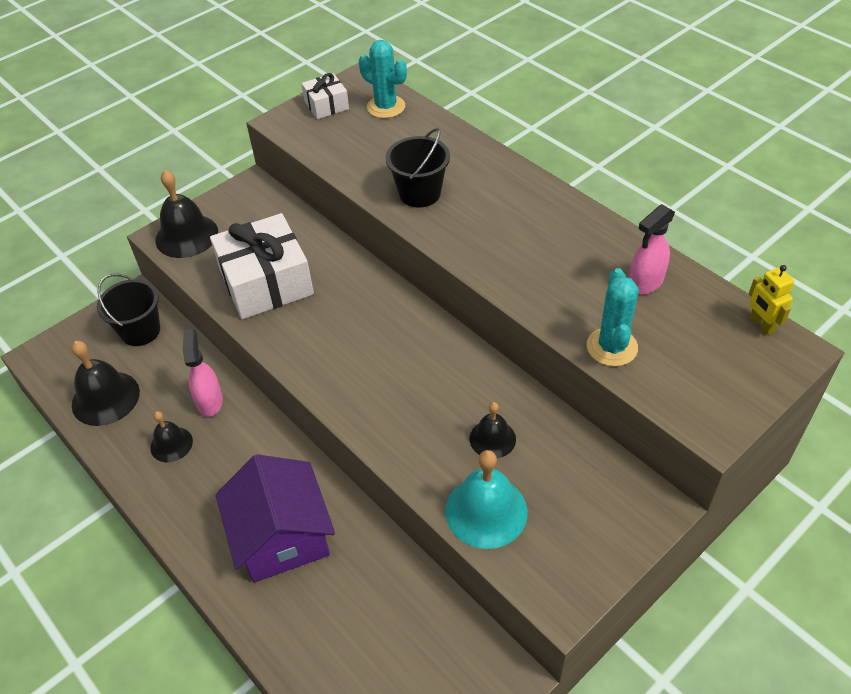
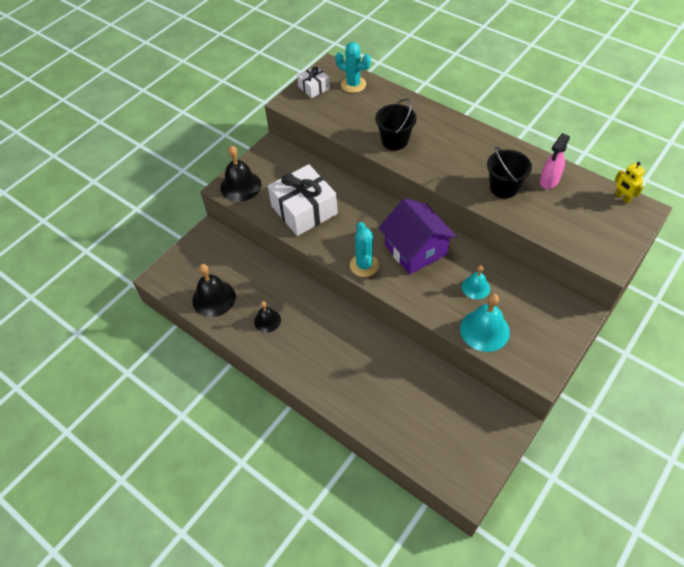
camera: 10 degrees left, 5 degrees up
black bucket [97,274,160,346] -> black bucket moved to [487,147,532,198]
pink spray bottle [183,329,223,417] -> none
purple house [216,454,335,583] -> purple house moved to [379,198,457,275]
black bell [470,402,516,458] -> turquoise bell [462,265,490,299]
turquoise cactus [587,268,639,366] -> turquoise cactus moved to [350,222,379,277]

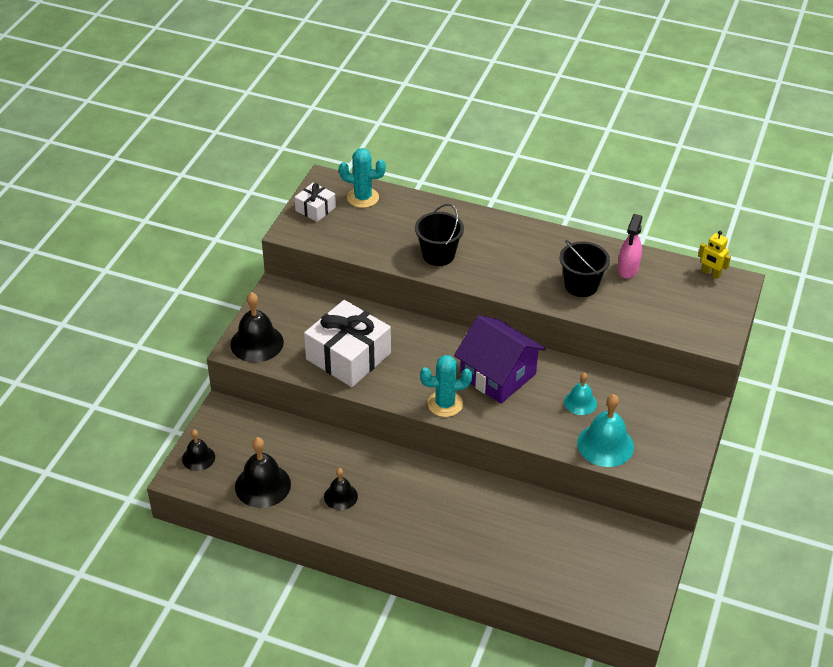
camera: 20 degrees left, 10 degrees down
turquoise cactus [350,222,379,277] -> turquoise cactus turned 75 degrees counterclockwise [420,355,472,417]
none -> black bell [182,429,215,471]

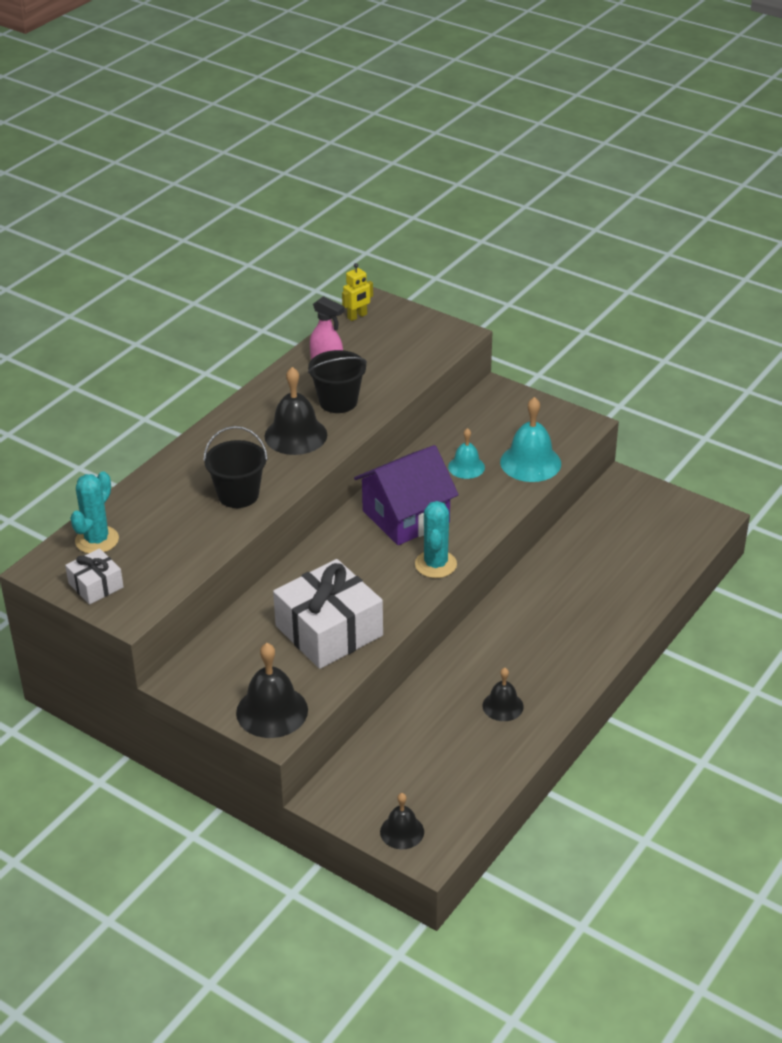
camera: 75 degrees left, 5 degrees down
black bell [235,437,291,508] -> black bell moved to [264,367,327,455]

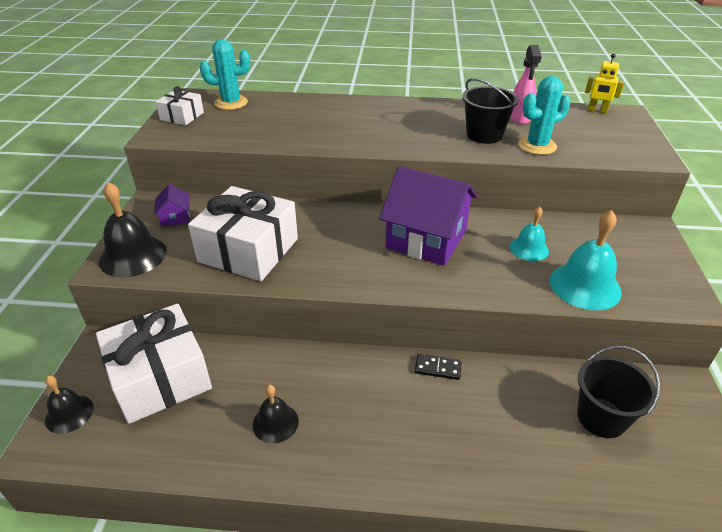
camera: 60 degrees right, 0 degrees up
black bucket [203,426,268,508] -> black bucket moved to [577,346,660,438]
black bell [264,367,327,455] -> none
turquoise cactus [415,501,457,578] -> turquoise cactus moved to [518,76,571,155]
none -> white gift [96,304,212,424]
none -> purple house [154,184,190,227]
none -> black domino [415,354,461,380]

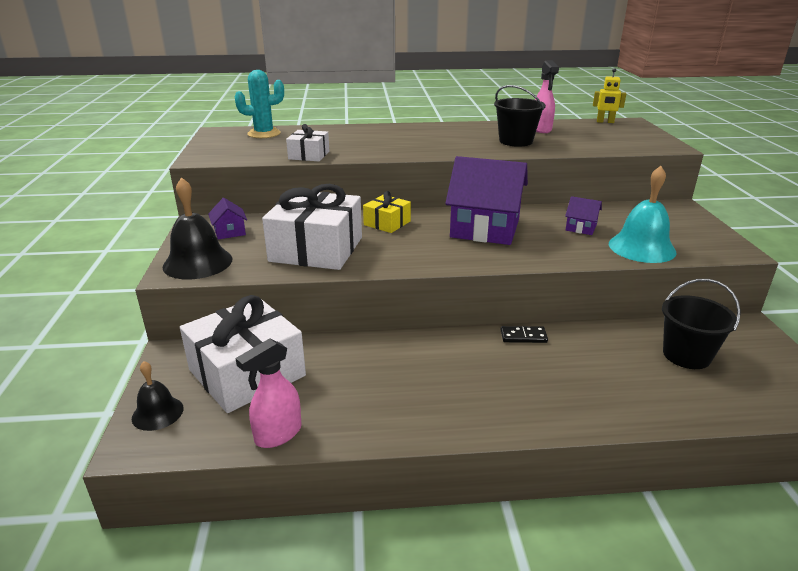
camera: 10 degrees left, 10 degrees down
white gift [156,86,204,125] -> white gift moved to [286,124,329,161]
black bell [253,385,299,443] -> none
turquoise bell [510,207,549,261] -> purple house [565,196,602,235]
turquoise cactus [518,76,571,155] -> none
none -> pink spray bottle [236,338,302,448]
none -> yellow gift [363,191,411,233]

